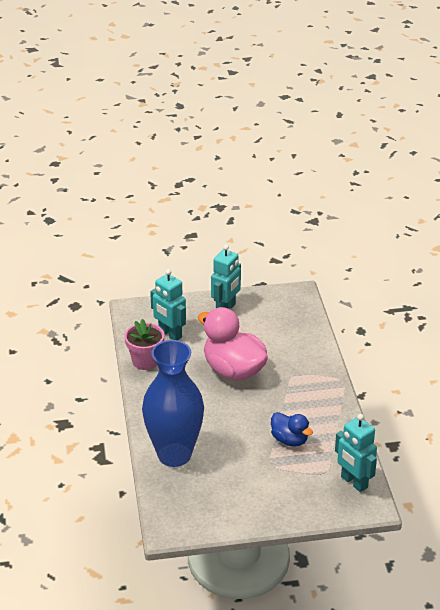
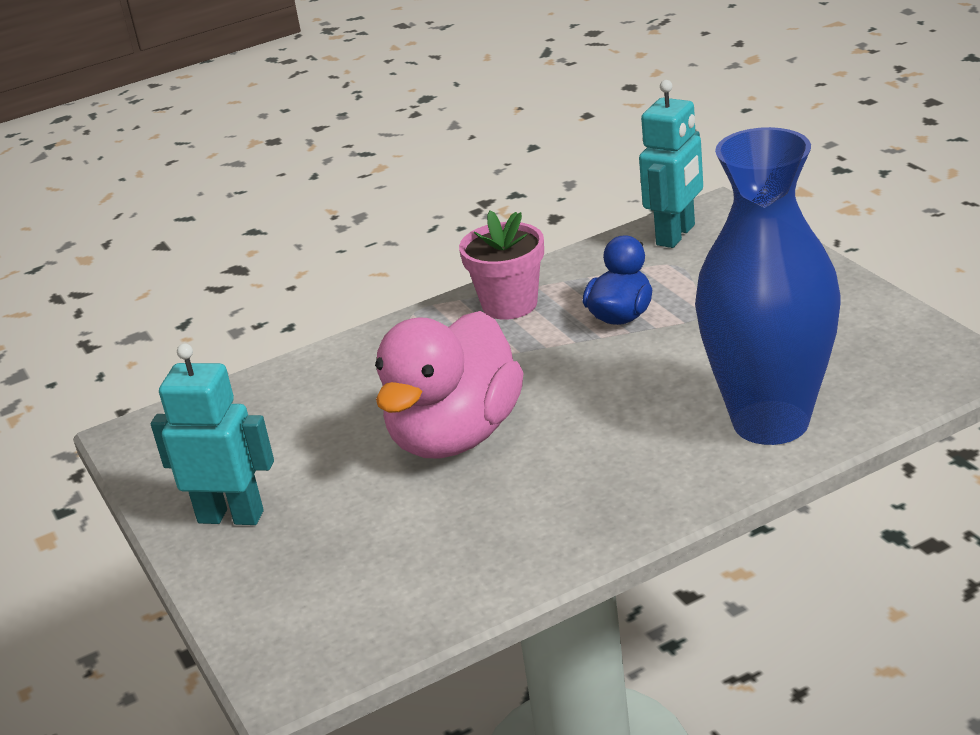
camera: 105 degrees left, 5 degrees down
pink flower pot [124,319,164,370] -> pink flower pot moved to [459,210,544,320]
turquoise robot [150,269,186,340] -> none

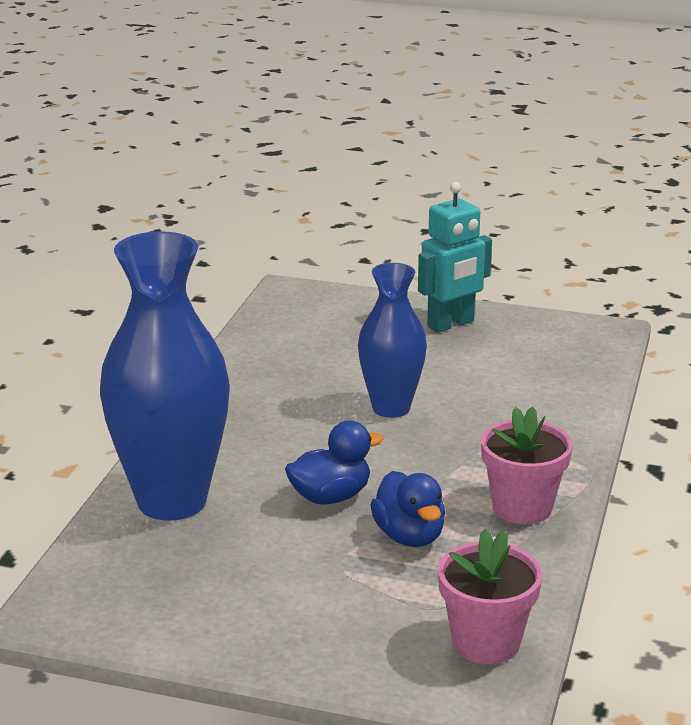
camera: 130 degrees right, 5 degrees down
pink duck [375,311,524,459] -> blue vase [358,263,427,418]
turquoise robot [639,80,703,248] -> pink flower pot [438,529,542,664]
none -> blue duck [285,421,384,505]

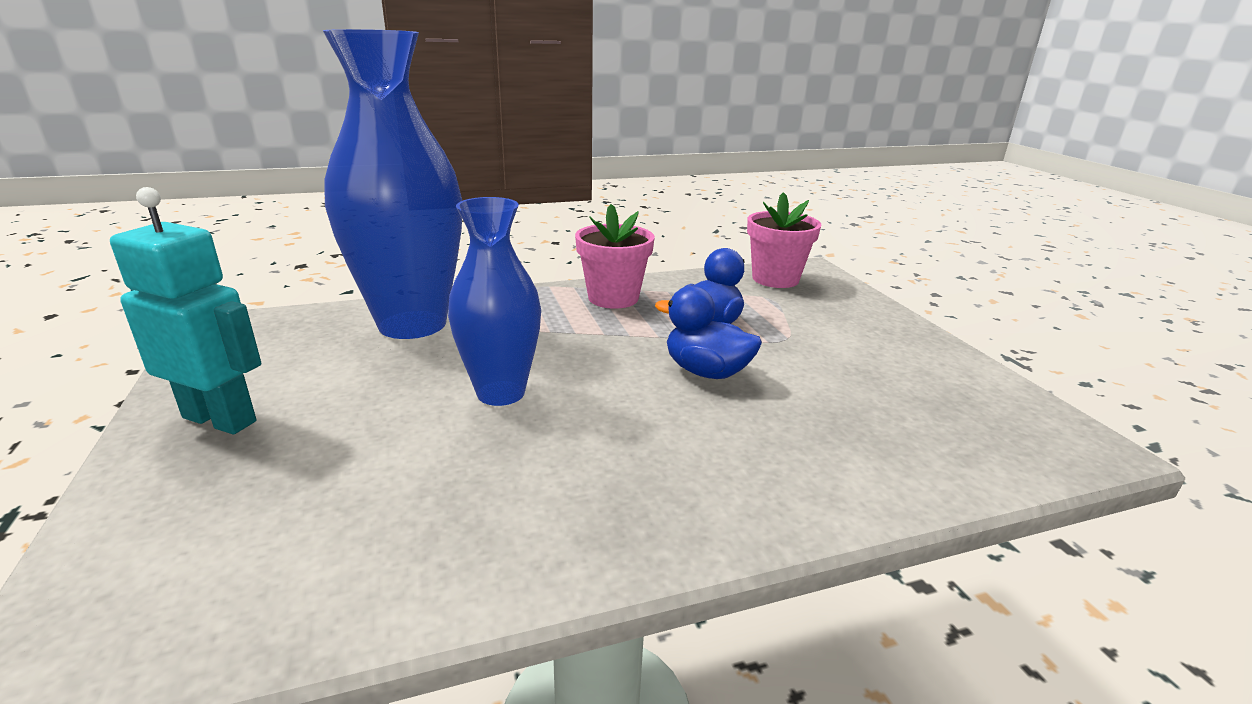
camera: 125 degrees left, 0 degrees up
blue vase [100,231,230,521] -> blue vase moved to [323,29,462,339]

